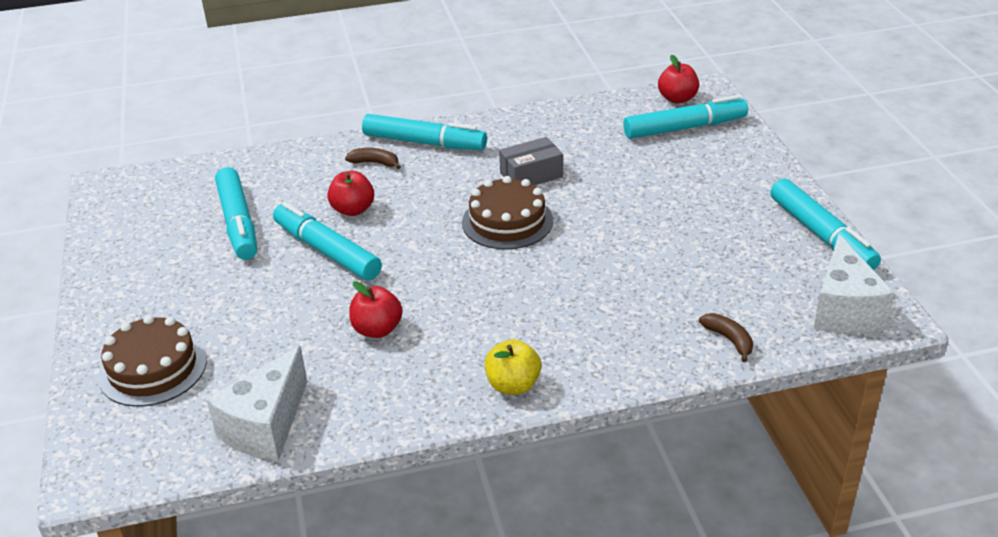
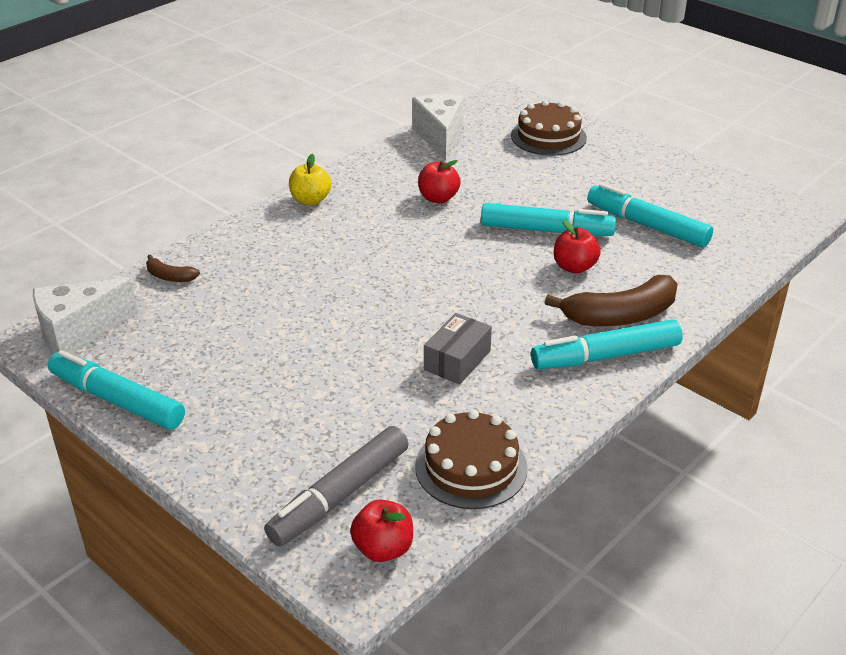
camera: 145 degrees right, 0 degrees up
brown banana [345,148,401,169] -> brown banana [545,275,678,326], size x2.06
brown cake [462,176,553,250] -> brown cake moved to [415,409,528,509]
turquoise marker [623,95,748,139] -> grey marker [264,426,409,546]
white cheese [814,234,895,333] -> white cheese turned 90 degrees counterclockwise [33,278,138,354]

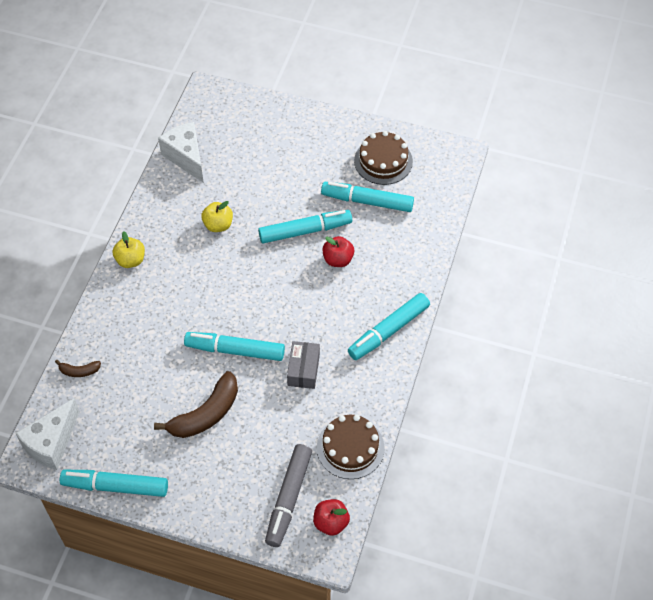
camera: 25 degrees left, 20 degrees up
red apple [418,160,461,203] -> yellow apple [201,201,233,232]
brown cake [511,100,587,156] -> brown cake moved to [354,131,413,185]
brown banana [545,275,678,326] -> brown banana moved to [154,371,238,438]
none -> turquoise marker [184,332,285,361]

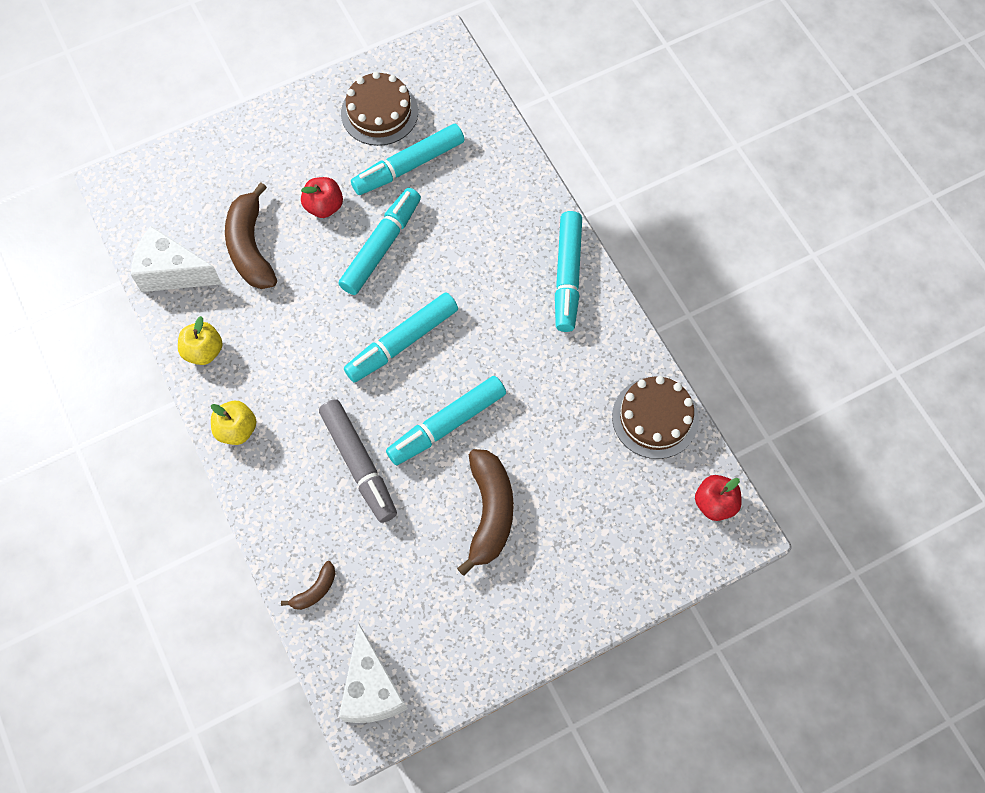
camera: 45 degrees left, 10 degrees up
turquoise marker [60,470,168,497] -> turquoise marker moved to [344,292,458,383]
yellow apple [201,201,233,232] -> yellow apple moved to [178,316,223,365]
grey marker [265,444,312,547] -> grey marker moved to [319,399,397,523]
grey box [287,341,320,389] -> none
red apple [322,236,354,267] -> red apple moved to [301,177,343,218]
none -> brown banana [225,182,277,289]

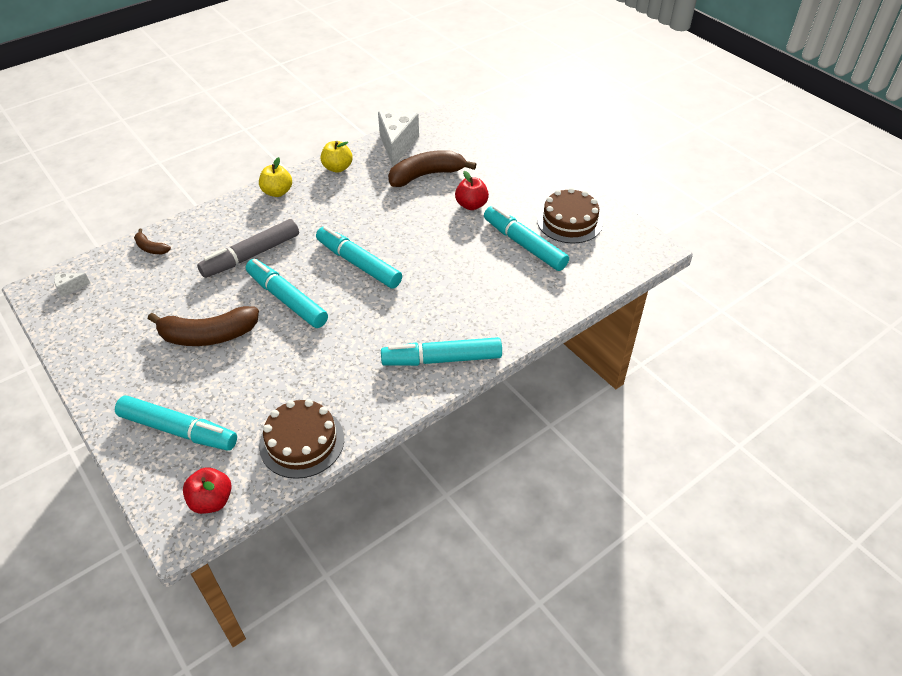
camera: 80 degrees right, 20 degrees down
turquoise marker [339,188,421,295] -> turquoise marker moved to [115,395,237,451]
white cheese [339,622,408,723] -> white cheese [54,273,90,297], size x0.43

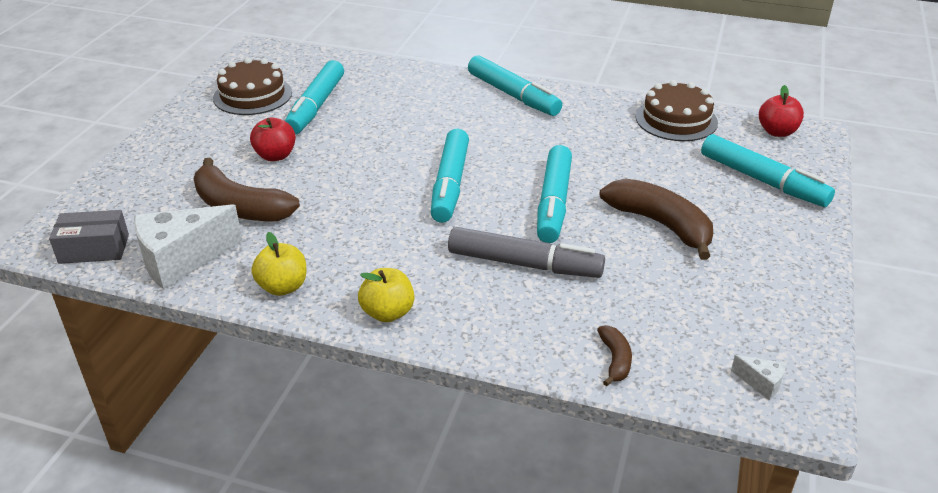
camera: 125 degrees left, 10 degrees down
turquoise marker [115,395,237,451] -> turquoise marker turned 150 degrees clockwise [701,134,835,207]
none -> grey box [49,210,129,264]

